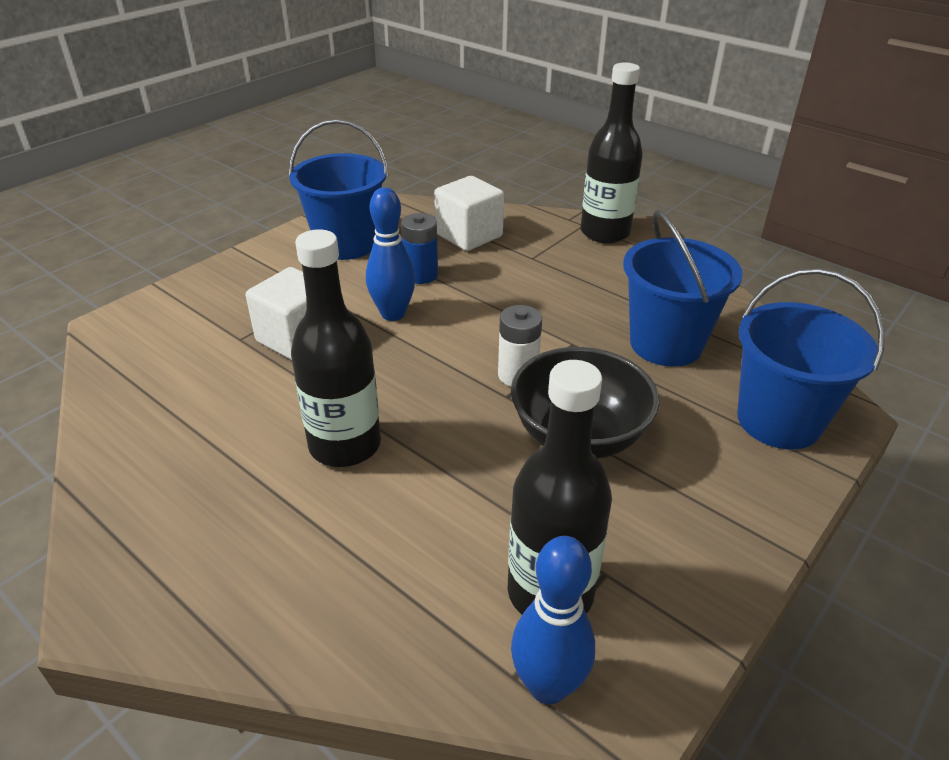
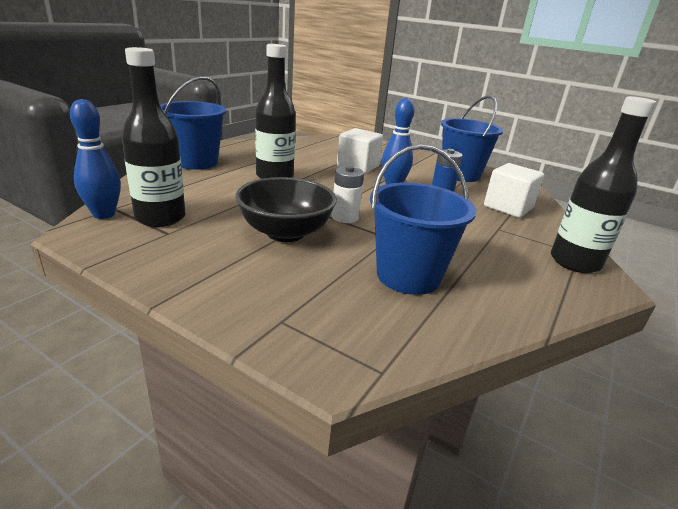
camera: 80 degrees right, 10 degrees down
blue bucket [737,269,885,450] -> blue bucket moved to [160,76,227,170]

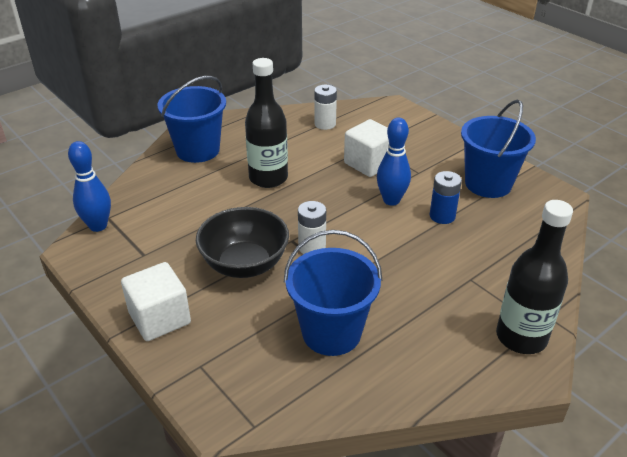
camera: 20 degrees right, 10 degrees up
black bottle [122,47,186,227] -> none
white cube [484,163,544,218] -> white cube moved to [121,262,191,341]
none -> white battery [314,85,337,130]

